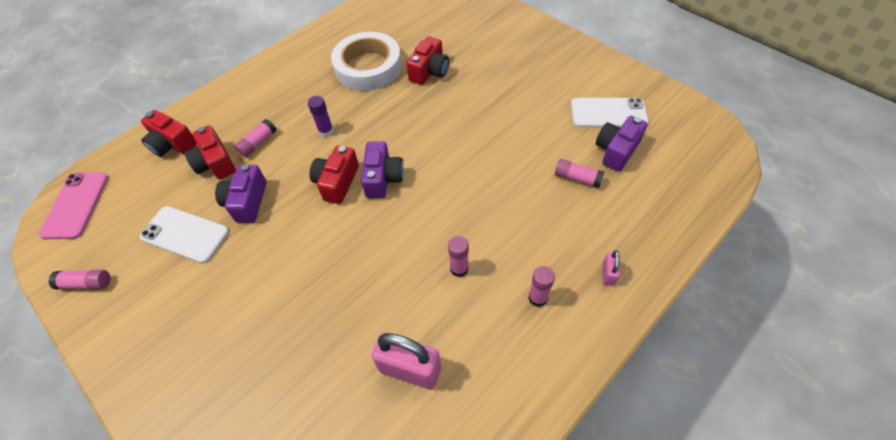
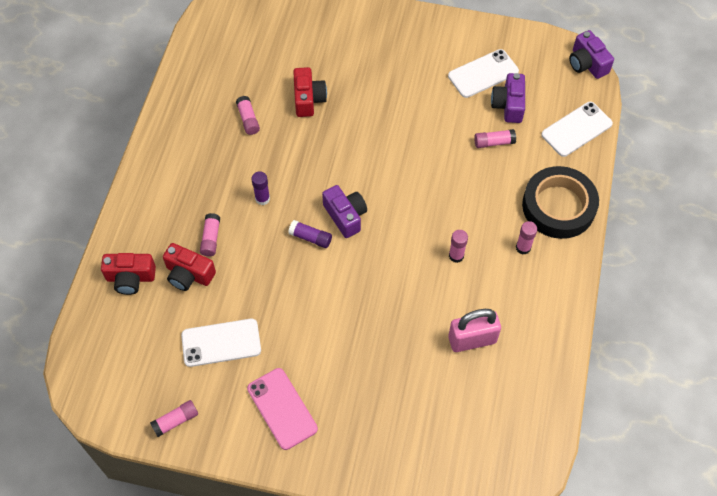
camera: 35 degrees left, 5 degrees up
pink phone [39,172,108,239] -> pink phone moved to [247,368,318,450]
purple camera [215,164,267,223] -> purple camera moved to [569,30,614,79]
red camera [309,146,359,204] -> purple glue stick [288,220,332,248]
white tape [331,32,402,91] -> pink glue stick [236,96,260,135]
pink padlock [603,250,620,286] -> black tape [522,166,599,239]
none -> white phone [541,102,613,157]

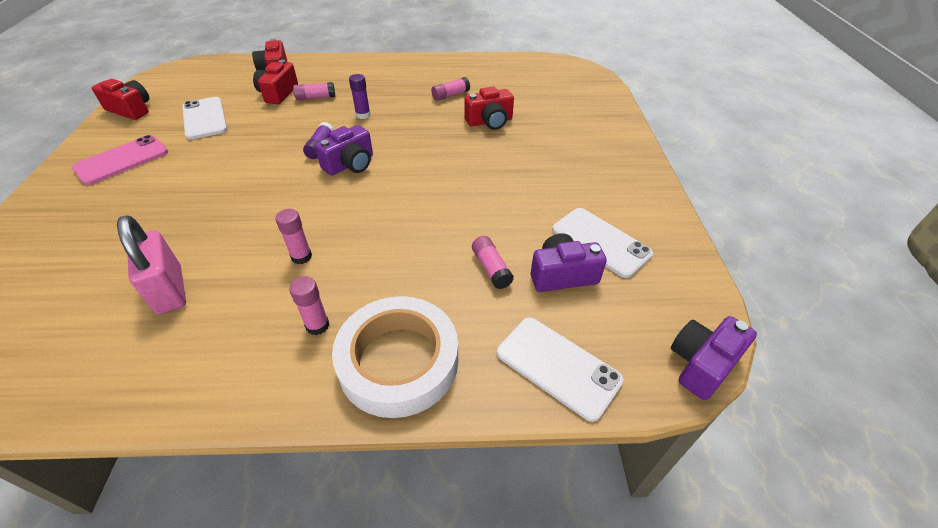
camera: 75 degrees right, 15 degrees down
pink glue stick [150,400,198,437] -> red camera [92,79,149,120]
black tape [522,166,599,239] -> white tape [332,296,458,418]

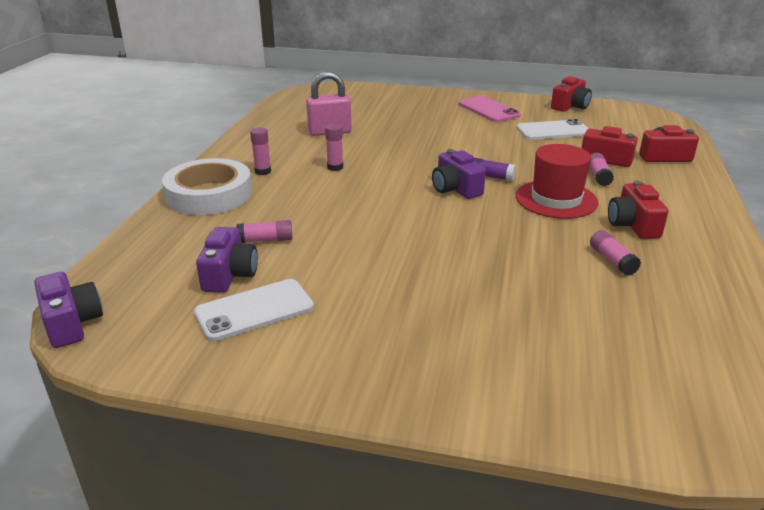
camera: 105 degrees right, 15 degrees down
purple glue stick [349,74,371,119] -> red hat [516,144,598,219]
red camera [464,87,514,130] -> red camera moved to [608,181,668,239]
white phone [497,317,624,422] -> none

